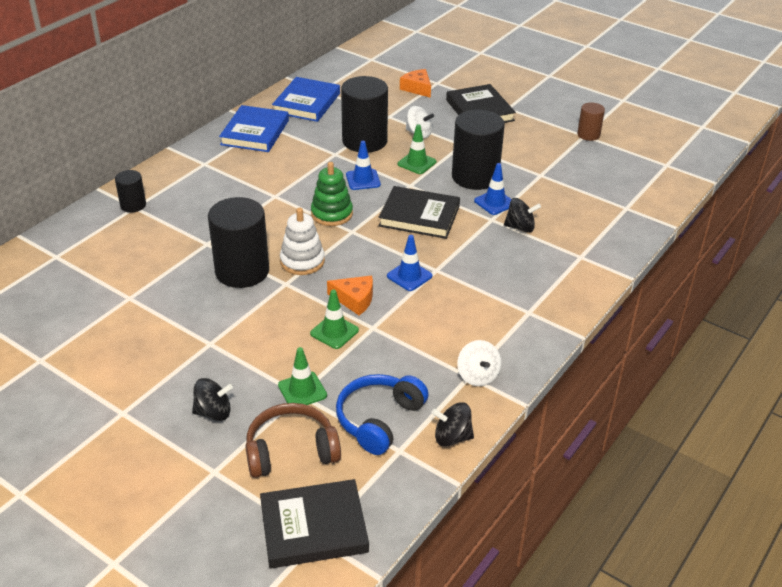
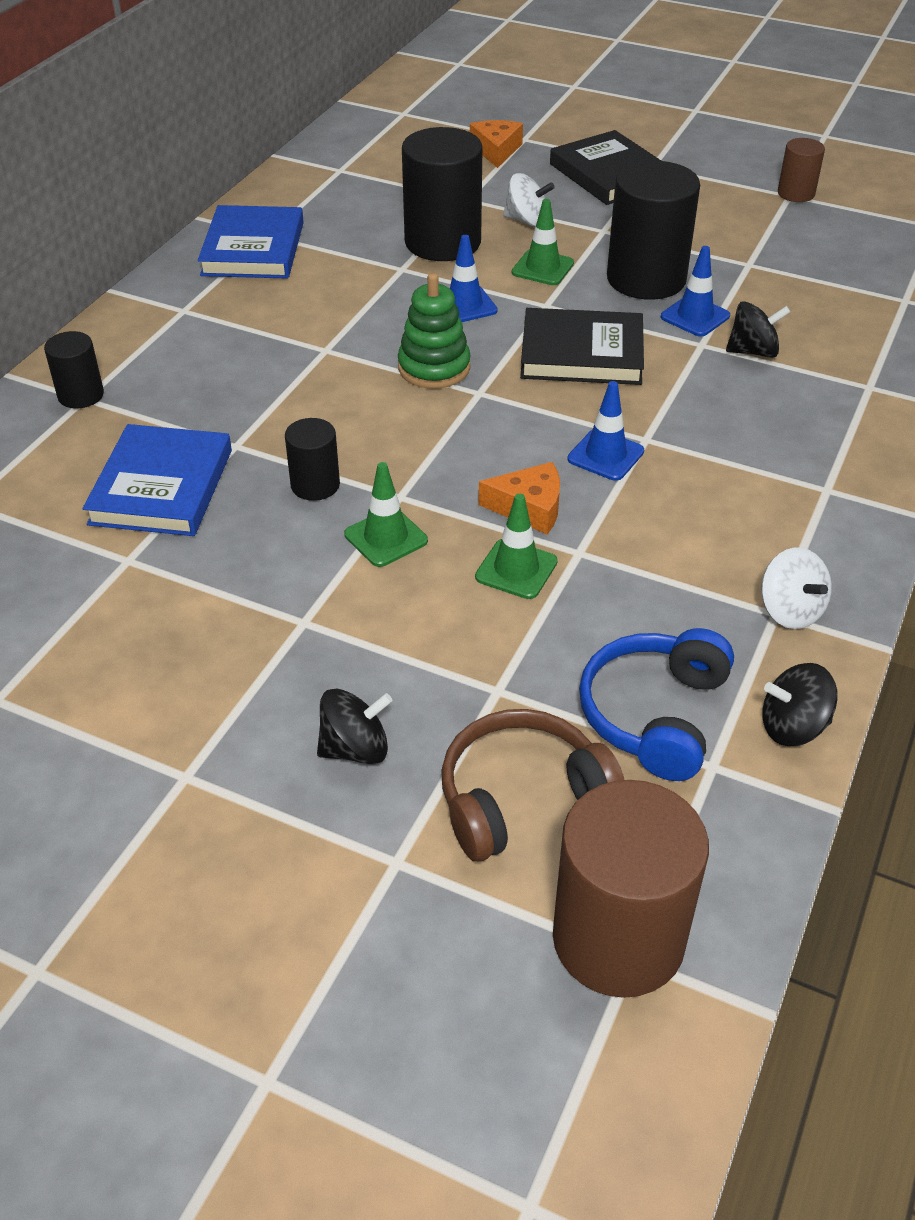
camera: 10 degrees left, 5 degrees up
black cylinder [208,197,269,288] -> black cylinder [285,418,340,501], size x0.51
black book [260,479,369,569] -> brown cylinder [553,780,709,998]
blue book [272,77,340,122] -> blue book moved to [83,424,232,536]
green traffic cone [278,347,327,405] -> green traffic cone moved to [344,462,428,567]
white stacking toy [280,208,325,275] -> none
orange cheese [400,69,431,98] -> orange cheese turned 45 degrees clockwise [470,120,523,168]

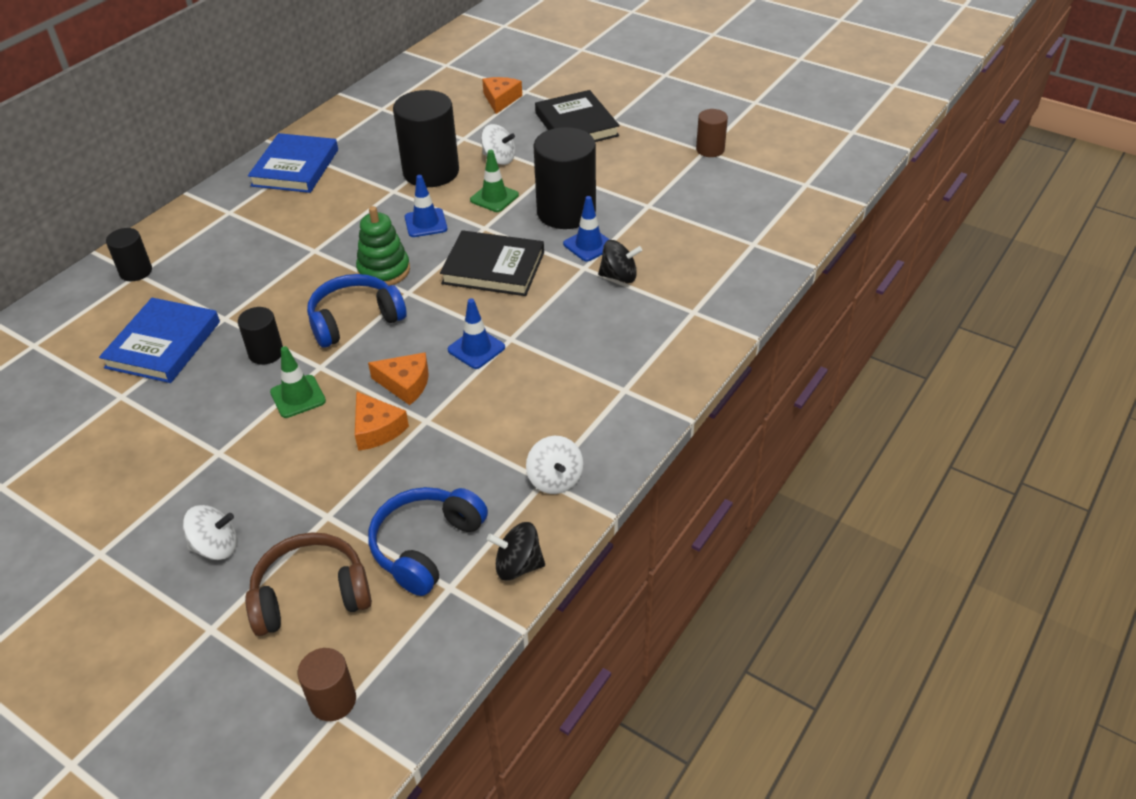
camera: 10 degrees right, 0 degrees up
black spinning top [317,688,393,764] -> white spinning top [183,505,237,560]
green traffic cone [475,493,558,599] -> orange cheese [355,391,409,451]
brown cylinder [553,780,709,998] -> brown cylinder [298,648,356,721], size x0.51
none -> blue headphones [307,274,407,348]

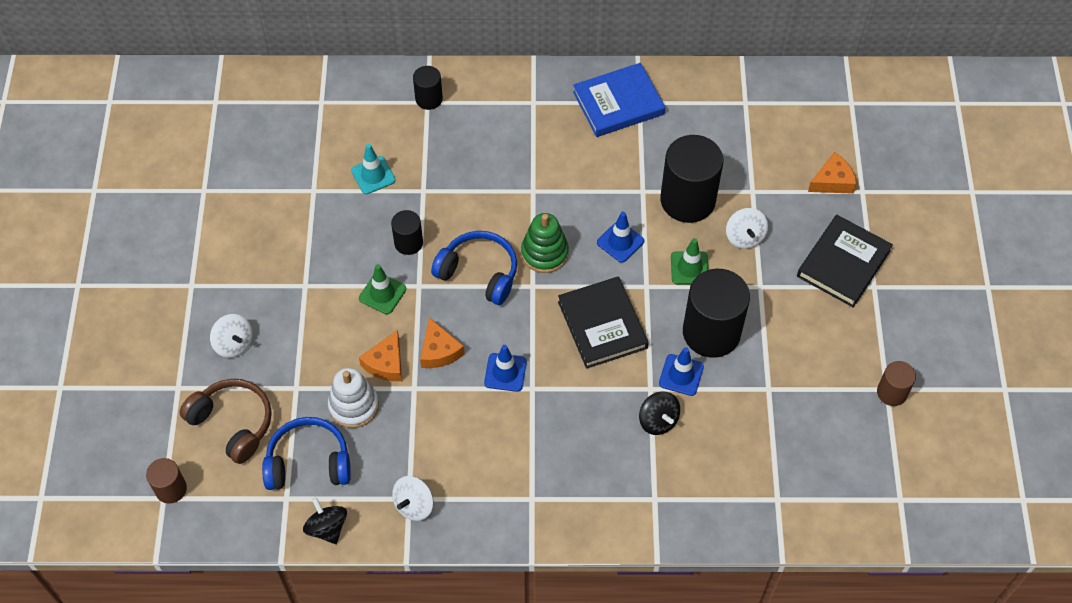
camera: 55 degrees right, 15 degrees up
blue book [99,298,220,383] -> turquoise traffic cone [351,144,395,194]
none -> white stacking toy [328,368,379,428]

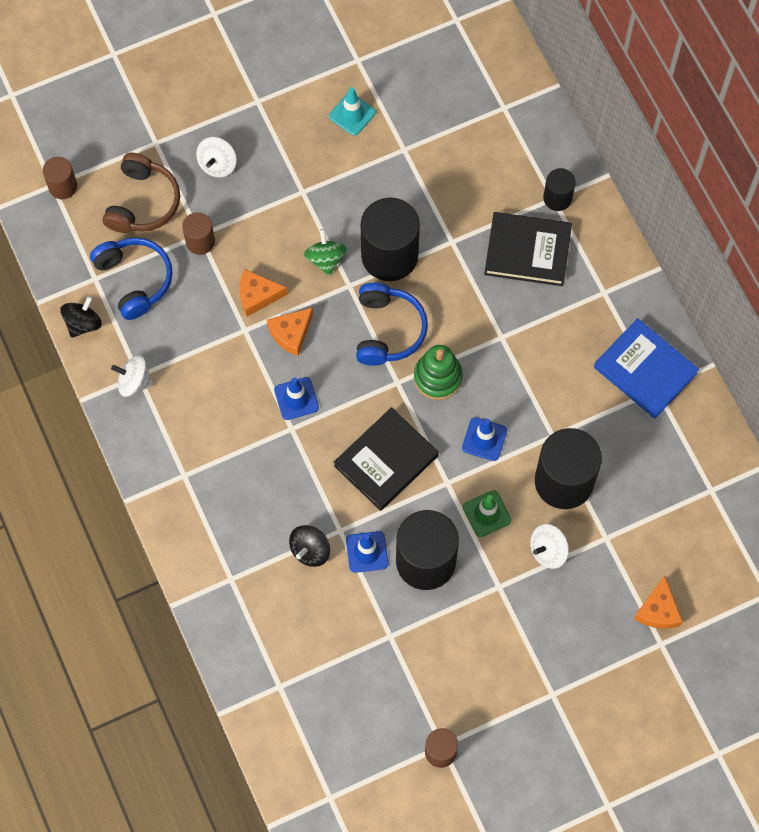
camera: 65 degrees right, 10 degrees up
white stacking toy [328,368,379,428] -> none
turquoise traffic cone [351,144,395,194] -> turquoise traffic cone moved to [329,87,376,136]
green traffic cone [359,264,406,314] -> green spinning top [304,229,347,276]
black cylinder [391,210,423,255] -> black cylinder [361,198,420,281], size x1.95
black book [797,215,893,308] -> black book moved to [484,212,572,286]
orange cheese [808,152,857,194] -> orange cheese turned 60 degrees clockwise [634,576,683,629]
none -> brown cylinder [182,212,215,255]

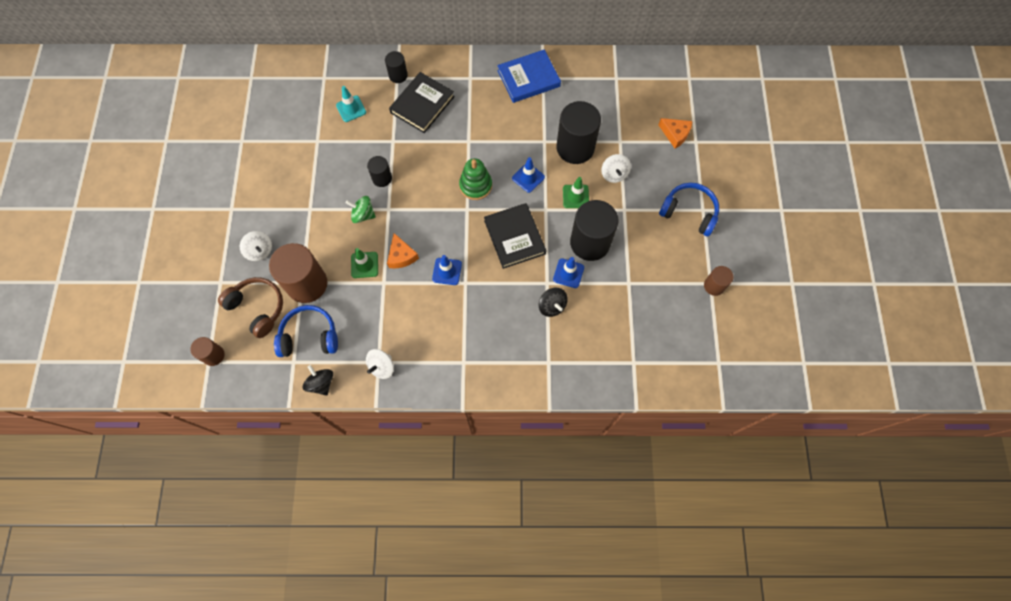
camera: 65 degrees left, 0 degrees up
brown cylinder [182,212,215,255] -> brown cylinder [269,243,327,303], size x1.95
orange cheese [240,269,288,317] -> green traffic cone [351,248,378,278]
turquoise traffic cone [329,87,376,136] -> turquoise traffic cone moved to [336,86,366,122]
blue headphones [356,283,428,366] -> blue headphones moved to [659,183,719,236]
black cylinder [361,198,420,281] -> black cylinder [367,156,392,187], size x0.51

